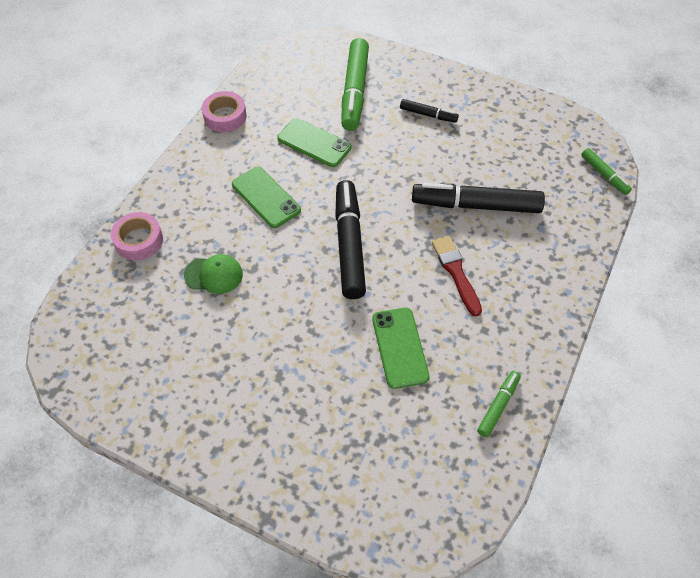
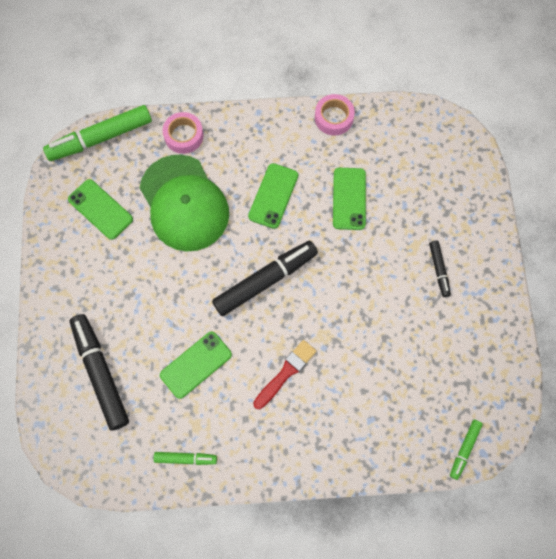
camera: 60 degrees right, 15 degrees up
green cap [184,254,243,294] -> green cap [140,154,229,251], size x2.22
green marker [341,38,369,131] -> green marker moved to [43,105,152,161]
black marker [412,183,545,213] -> black marker moved to [70,314,129,431]
none -> green phone [68,179,133,240]

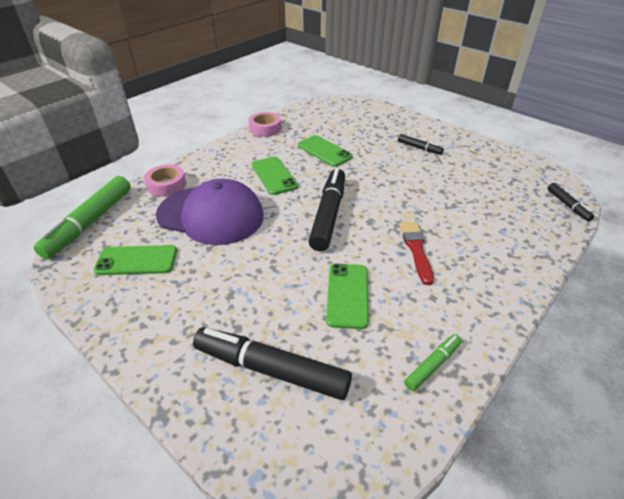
camera: 45 degrees left, 30 degrees down
green cap [140,154,229,251] -> purple cap [156,178,264,245]
green marker [450,420,483,480] -> black marker [547,183,594,221]

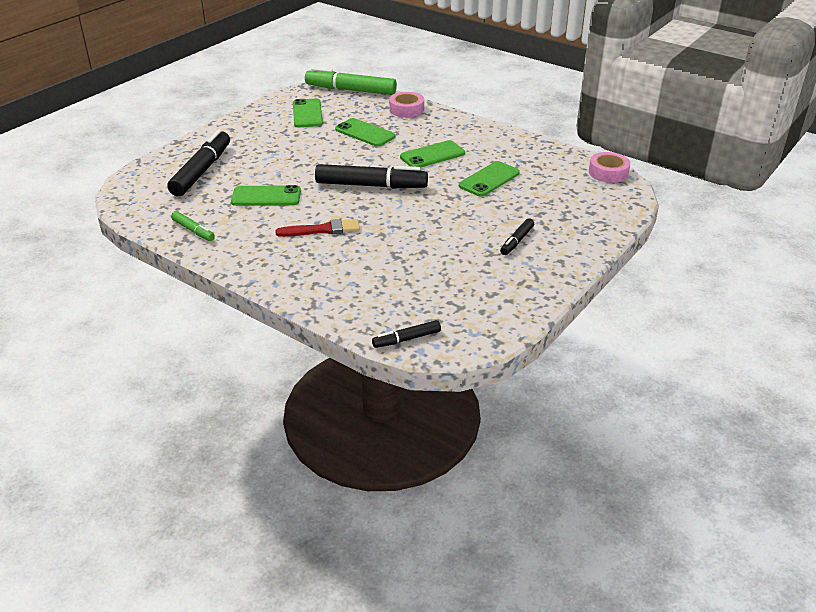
camera: 85 degrees right, 5 degrees down
purple cap [156,178,264,245] -> green phone [335,118,395,147]
pink tape [248,112,281,137] -> pink tape moved to [589,152,630,183]

